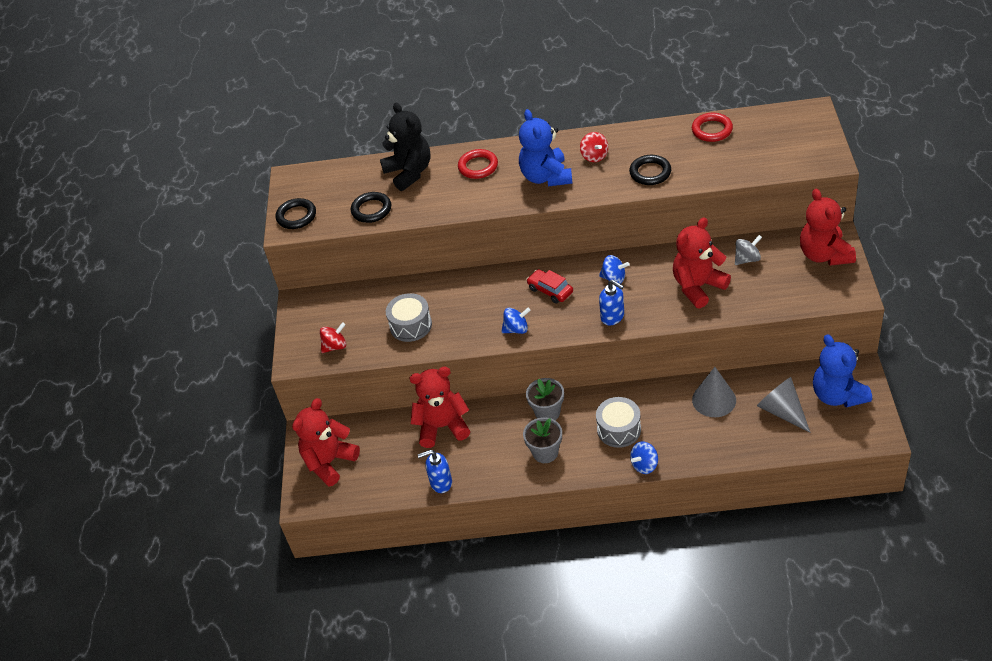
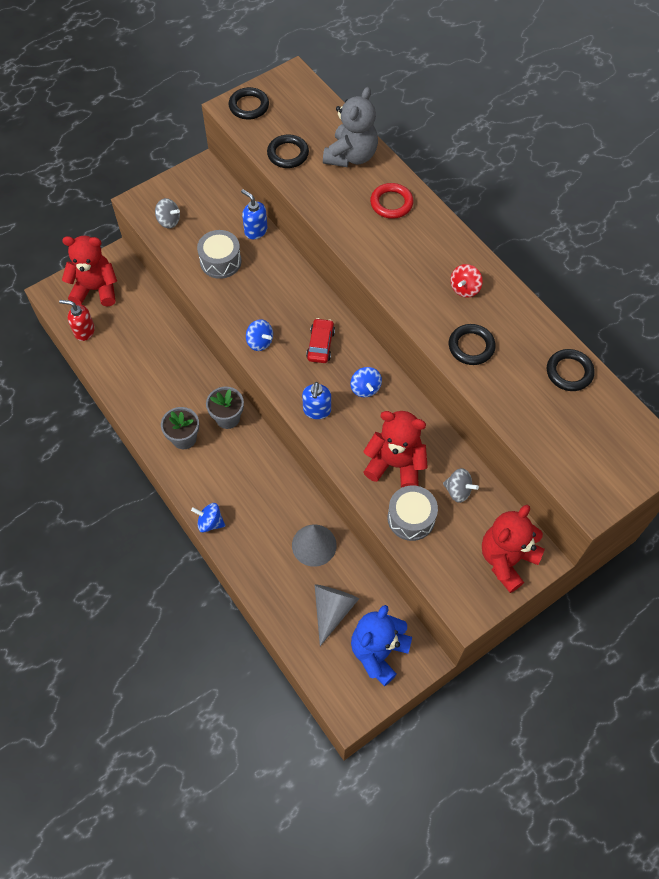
camera: 50 degrees right, 15 degrees up
red spinning top [320,322,346,353] -> grey spinning top [155,198,180,228]
black teddy bear [380,103,431,191] -> grey teddy bear [323,87,378,167]
red teddy bear [410,367,470,448] -> none
blue soap dispenser [418,450,452,493] -> blue soap dispenser moved to [241,189,268,239]
blue teddy bear [519,109,573,187] -> none
grey drum [596,397,641,448] -> grey drum moved to [388,485,438,541]
red ring [692,113,733,142] -> black ring [547,349,595,391]
none -> red soap dispenser [59,300,95,341]

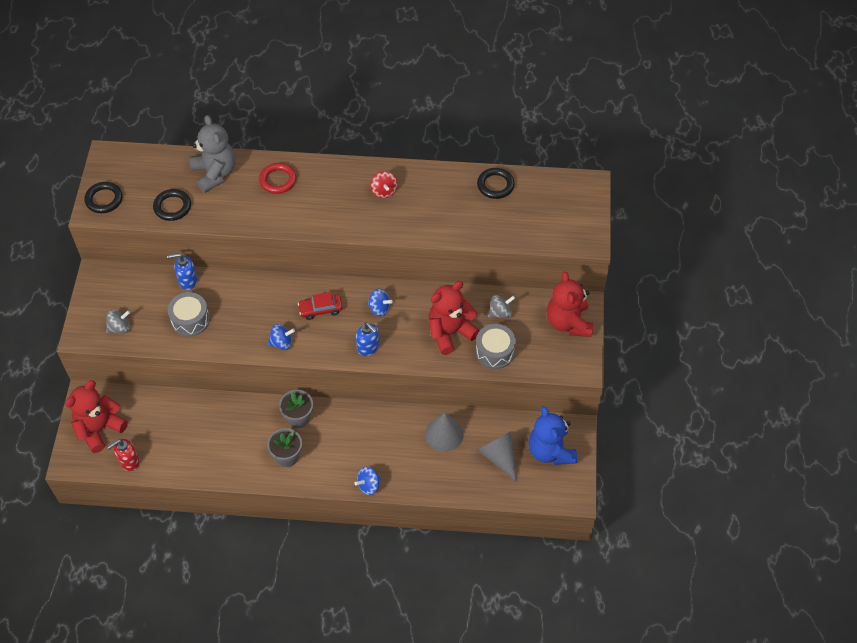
camera: 50 degrees left, 5 degrees down
red car [306,318,335,363] -> red car turned 60 degrees counterclockwise [298,292,343,320]
black ring [449,324,496,365] -> none

